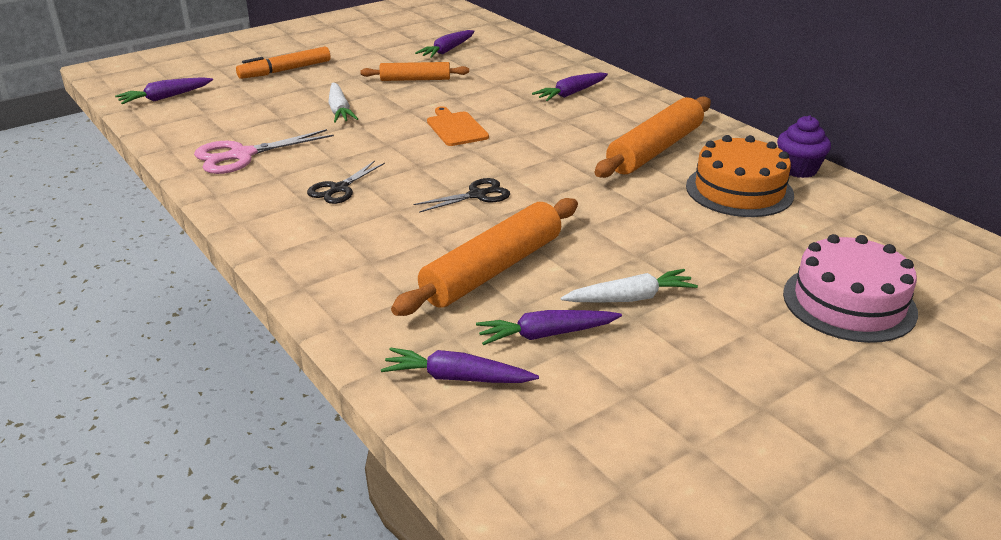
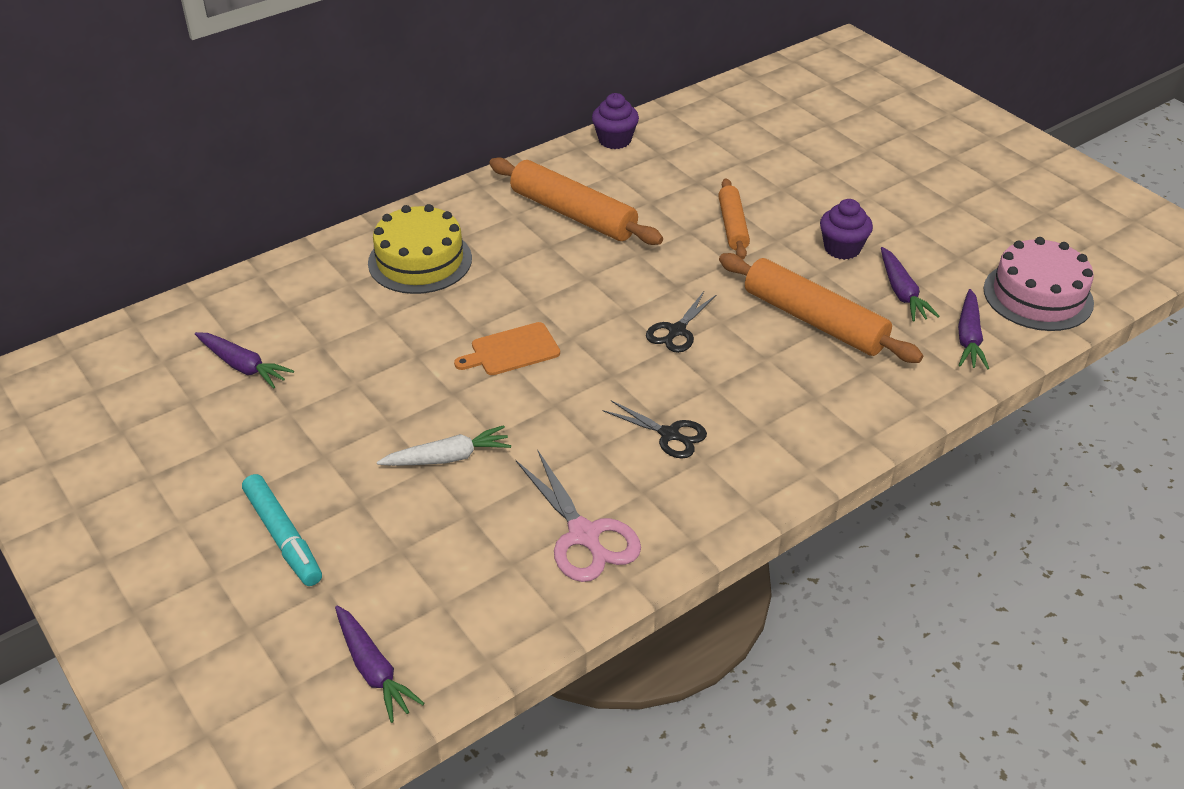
camera: 90 degrees left, 10 degrees up
orange marker [236,47,331,79] -> turquoise marker [242,474,322,586]
orange rolling pin [360,62,469,81] -> orange rolling pin moved to [718,178,750,259]
black scissors [414,178,510,213] -> black scissors turned 120 degrees counterclockwise [646,292,716,353]
purple carrot [532,73,608,101] -> yellow cake [368,204,472,294]
white carrot [561,269,698,303] -> purple cupcake [820,199,873,260]
orange cake [686,135,794,217] -> none
pink cake [783,234,918,343] -> pink cake moved to [984,237,1094,331]

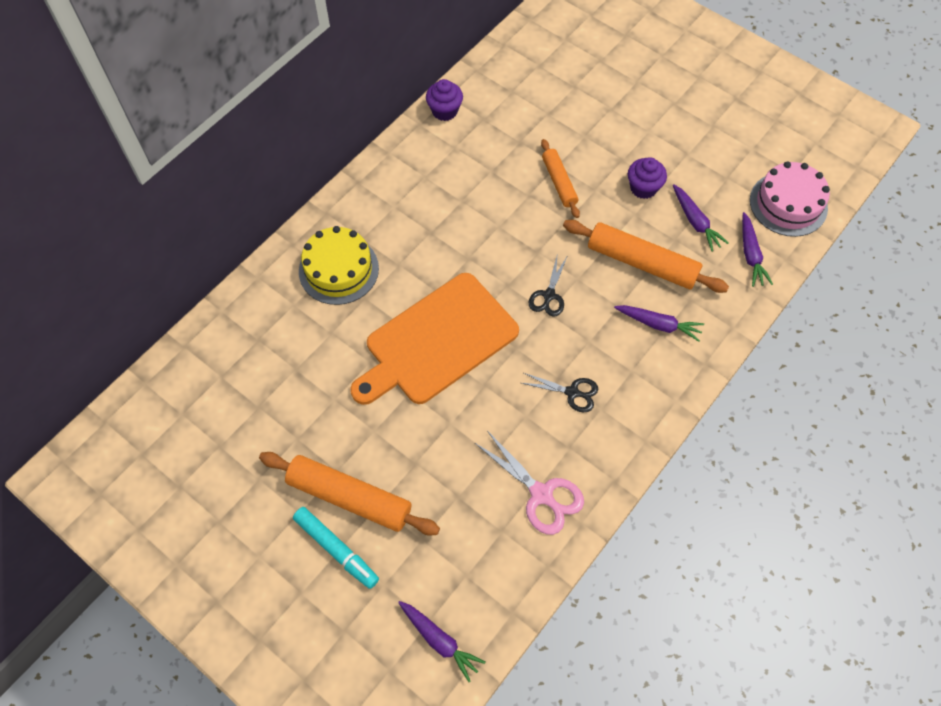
camera: 15 degrees left, 20 degrees up
purple carrot [195,332,294,389] -> purple carrot moved to [614,305,704,342]
white carrot [377,425,511,466] -> none
orange cutting board [454,322,560,375] -> orange cutting board [350,273,519,405], size x2.29
orange rolling pin [489,157,663,245] -> orange rolling pin moved to [259,452,440,535]

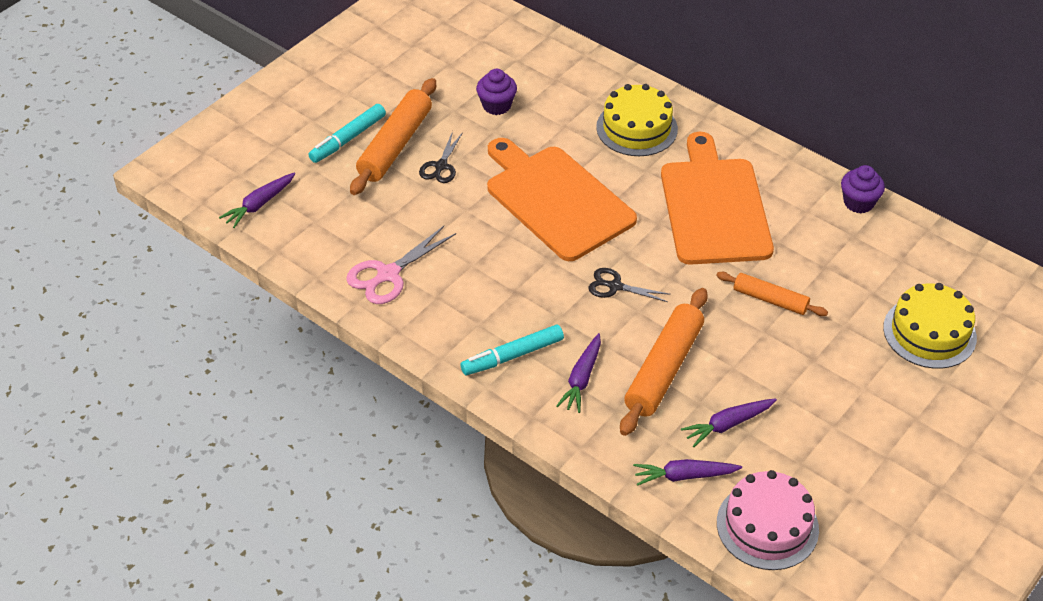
camera: 90 degrees right, 15 degrees down
black scissors [522,373,598,412] -> black scissors moved to [419,131,463,183]
orange rolling pin [541,139,580,218] -> orange rolling pin turned 45 degrees clockwise [716,272,828,316]
purple cupcake [628,157,667,199] -> purple cupcake moved to [476,69,517,115]
none -> turquoise marker [460,324,564,375]
none -> orange cutting board [661,132,774,265]
none -> yellow cake [883,283,977,369]

